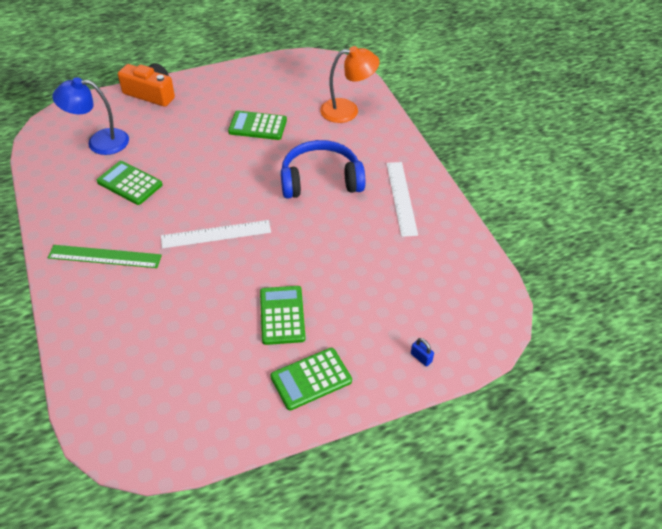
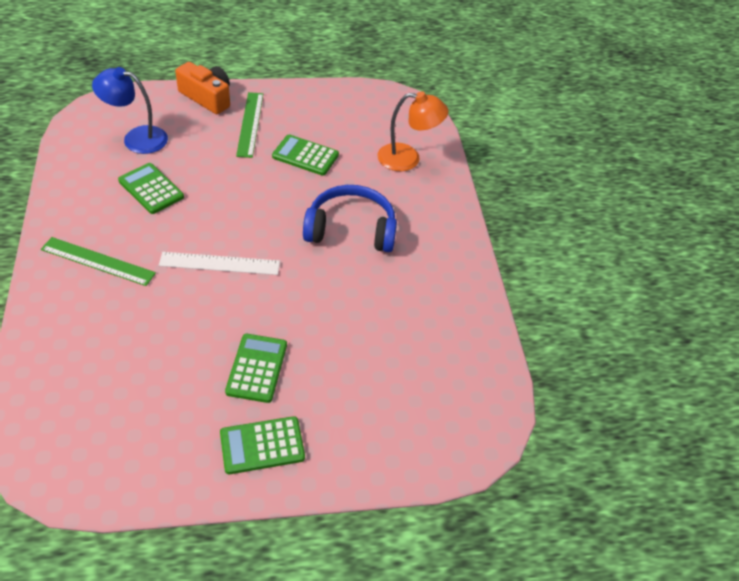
camera: 10 degrees right, 0 degrees up
white ruler [386,162,418,237] -> none
blue padlock [411,338,434,366] -> none
none -> green ruler [236,92,263,158]

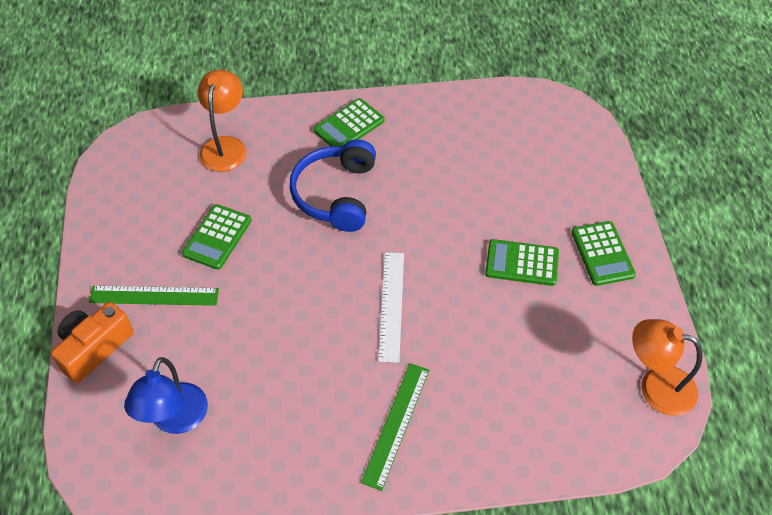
camera: 85 degrees left, 5 degrees up
green calculator [118,163,184,214] -> green calculator moved to [314,98,384,147]
none -> orange lamp [632,319,702,416]

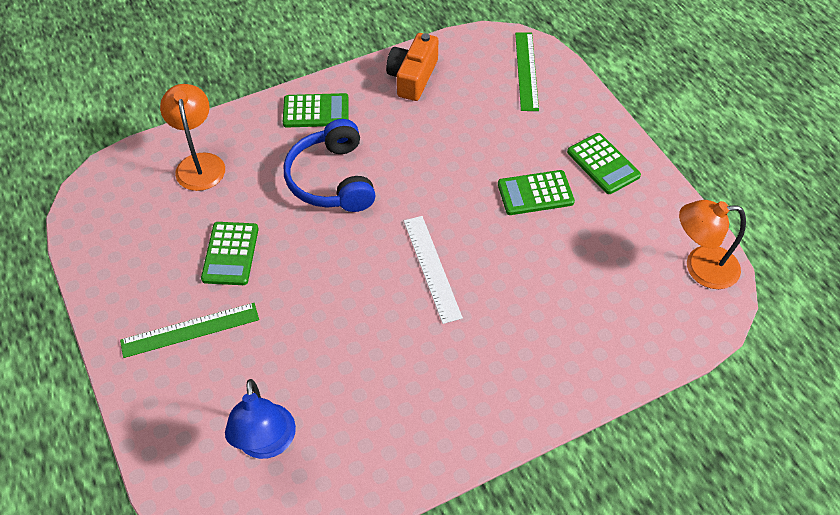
camera: 20 degrees left, 0 degrees up
orange camera [51,302,133,383] -> orange camera moved to [386,33,438,101]
green calculator [314,98,384,147] -> green calculator turned 120 degrees counterclockwise [283,93,349,127]
green ruler [361,363,429,491] -> green ruler moved to [515,32,539,111]

